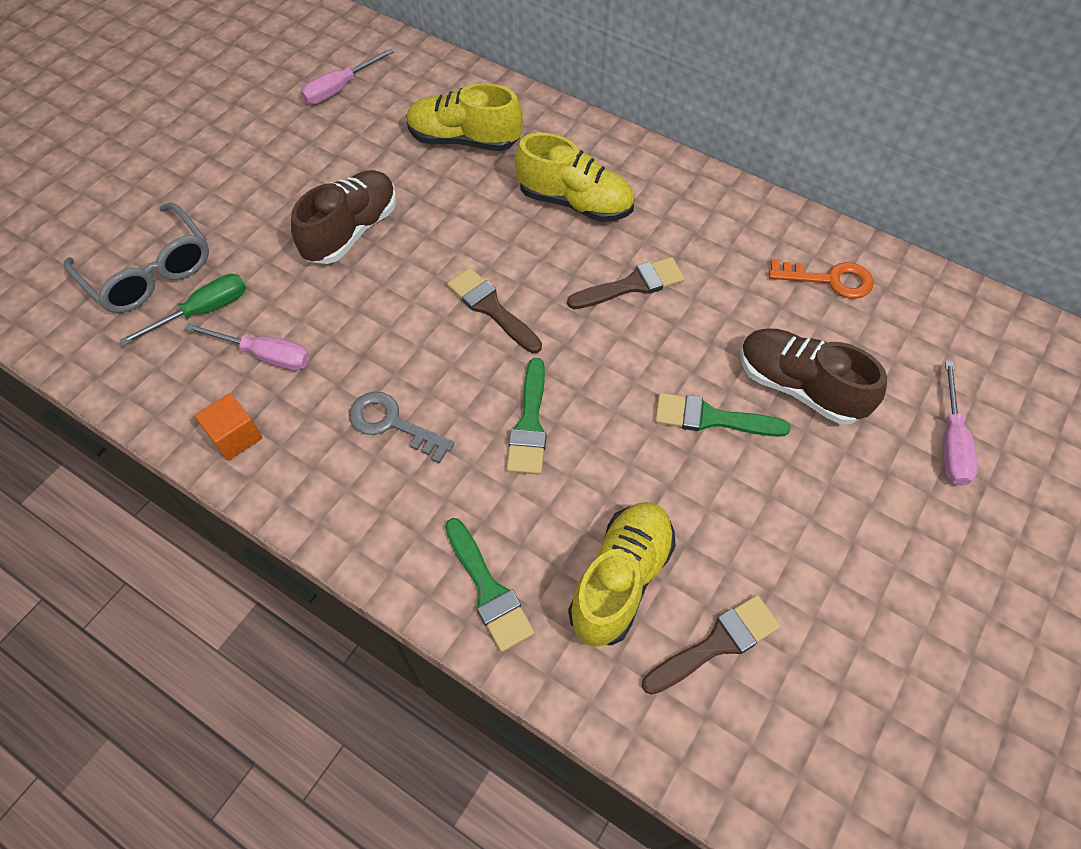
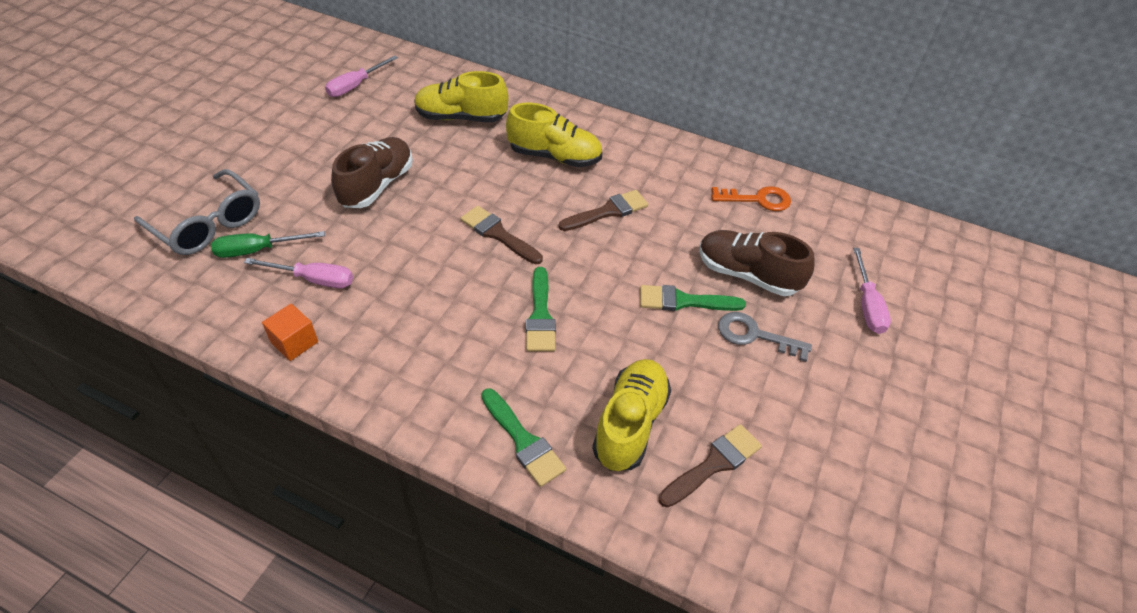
camera: 10 degrees left, 10 degrees down
green screwdriver [120,274,246,346] -> green screwdriver turned 150 degrees counterclockwise [211,231,325,258]
grey key [349,391,454,464] -> grey key moved to [718,312,812,362]

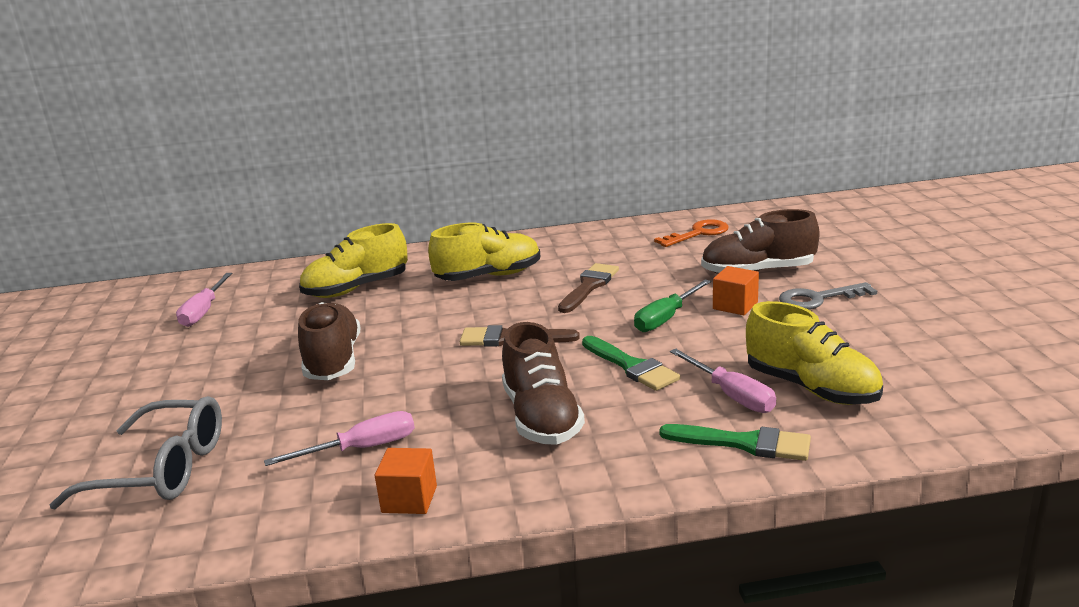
camera: 30 degrees left, 25 degrees down
green screwdriver [211,231,325,258] -> green screwdriver moved to [634,280,711,332]
yellow shoe [592,359,671,471] -> yellow shoe turned 150 degrees clockwise [746,301,883,405]
green brush [640,285,746,311] -> orange cube [713,266,759,315]
brown brush [659,424,762,508] -> none
pink screwdriver [853,248,891,334] -> pink screwdriver moved to [670,349,776,413]
none -> brown shoe [502,322,585,445]

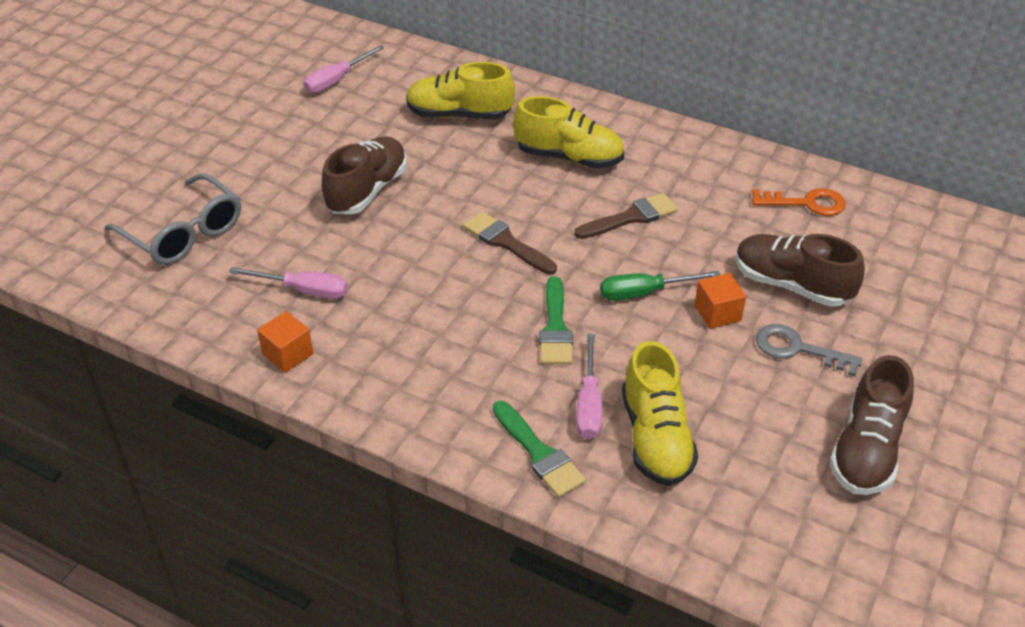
camera: 35 degrees right, 20 degrees up
brown shoe [502,322,585,445] -> brown shoe moved to [830,355,914,495]

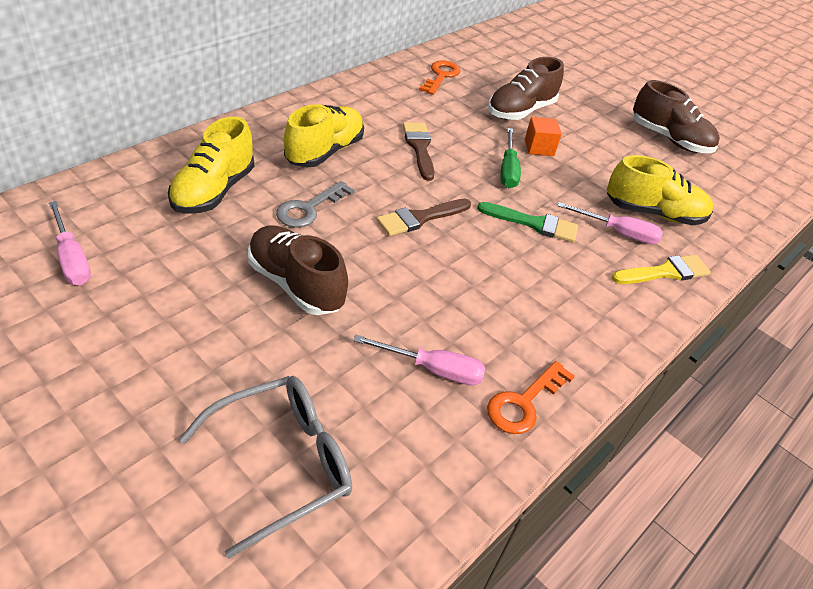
camera: 80 degrees left, 0 degrees up
pink screwdriver [229,267,348,299] -> pink screwdriver turned 75 degrees clockwise [353,335,485,385]
orange cube [257,311,313,373] -> orange key [487,361,575,434]
green brush [493,401,586,498] -> yellow brush [612,255,711,284]
grey key [756,324,863,376] -> grey key moved to [276,181,355,227]

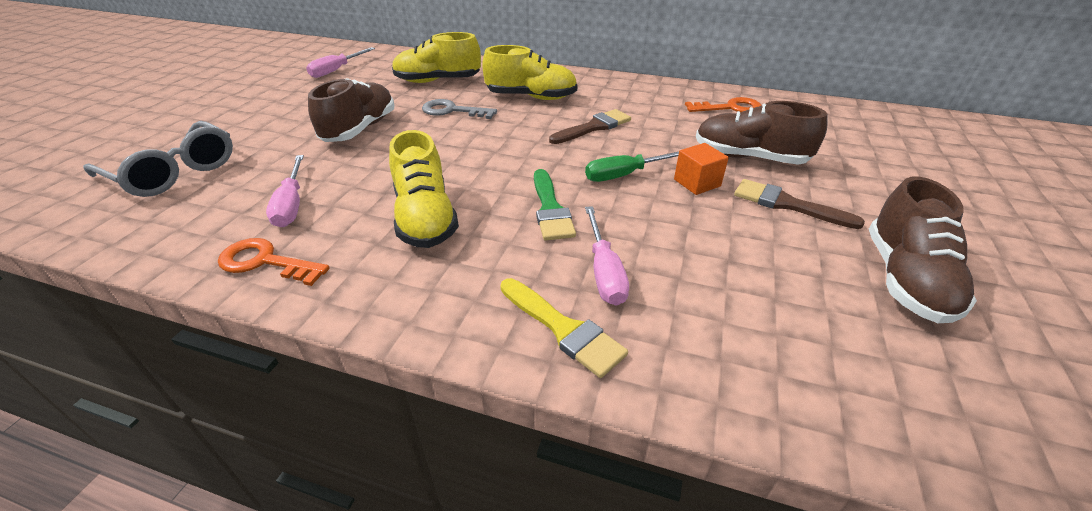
camera: 70 degrees right, 5 degrees down
brown brush [377,199,471,236] -> brown brush moved to [734,179,865,229]
yellow shoe [607,155,713,225] -> yellow shoe moved to [389,130,459,248]

